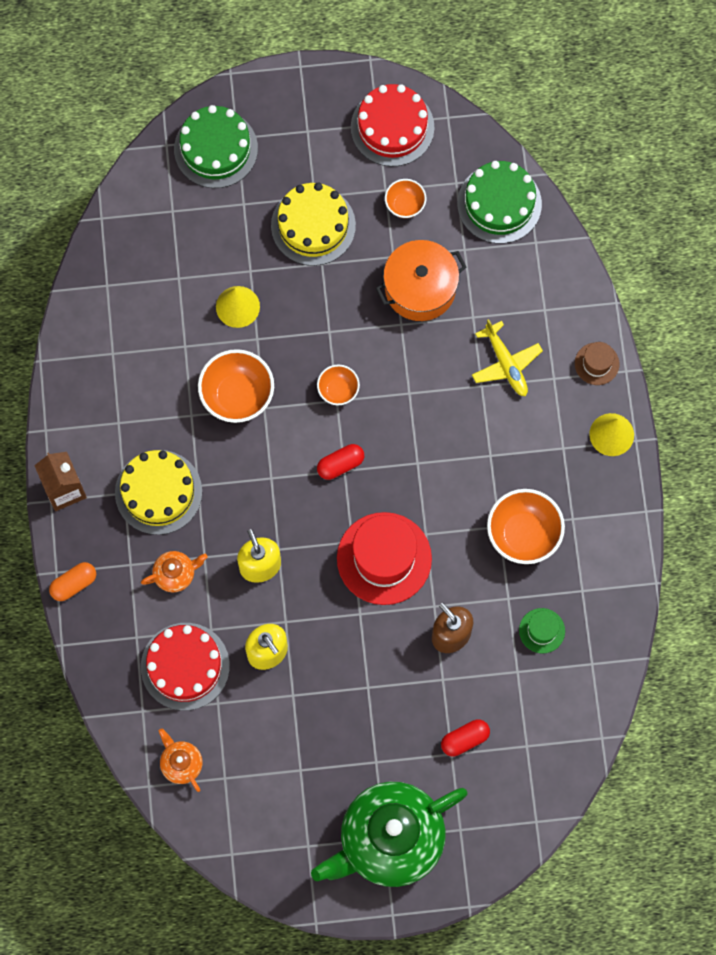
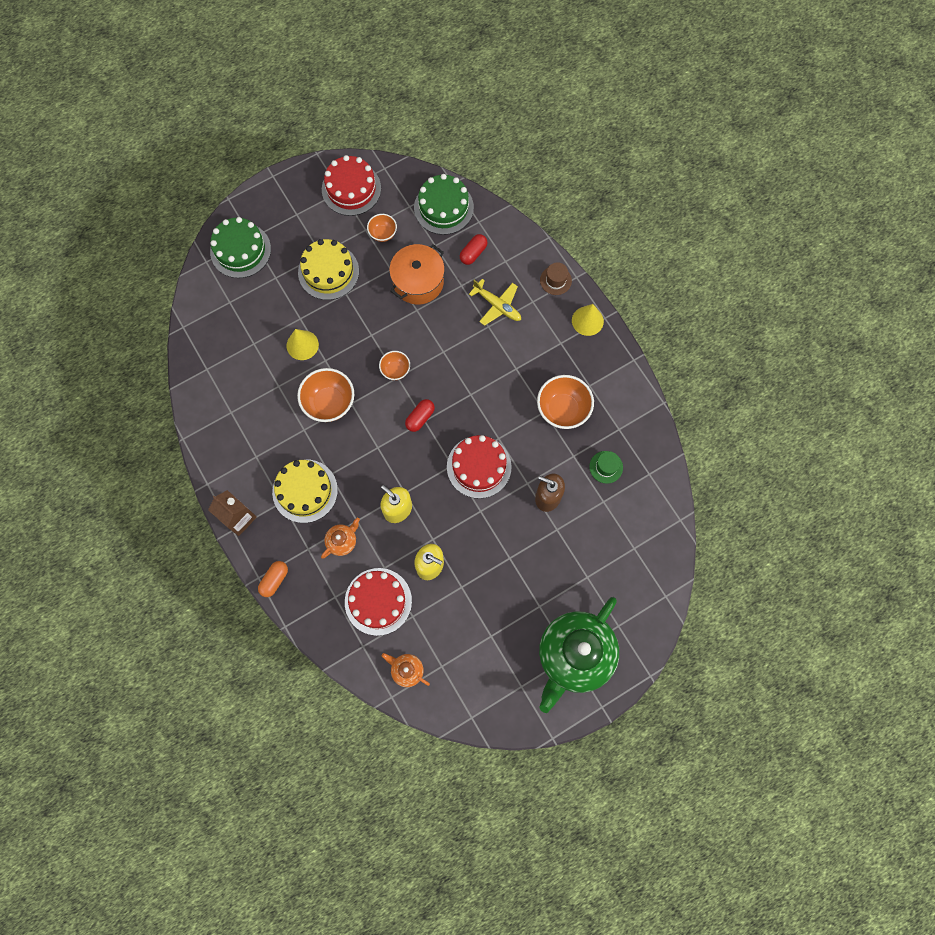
camera: 25 degrees left, 0 degrees up
red hat [337,512,432,605] -> red cake [447,435,511,499]
red capsule [441,720,490,756] -> red capsule moved to [460,234,488,265]

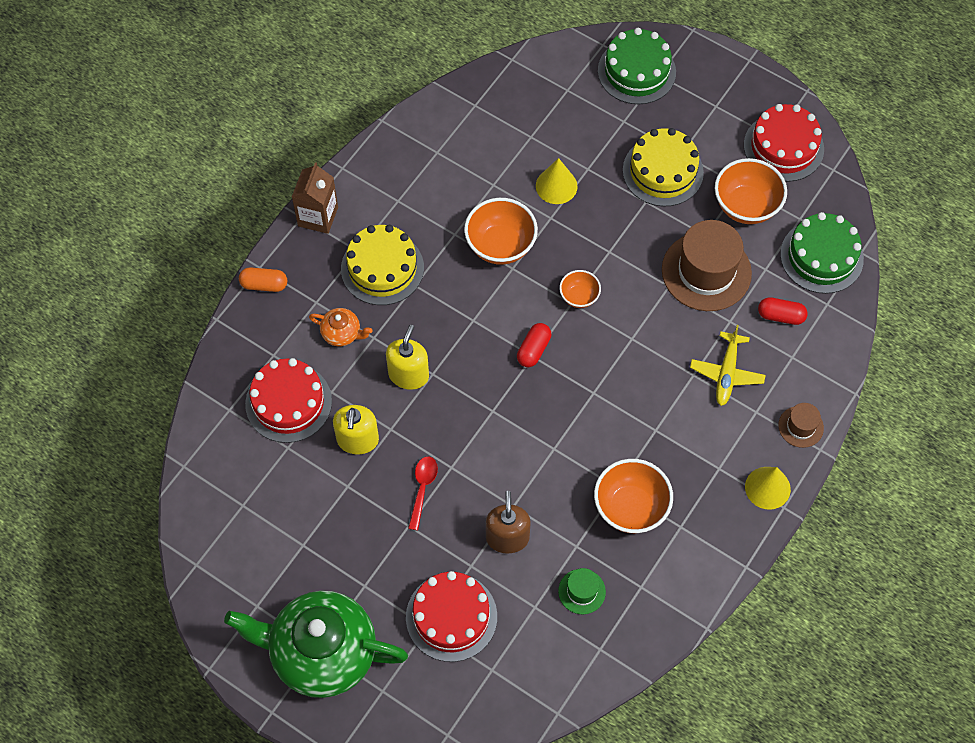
camera: 65 degrees right, 10 degrees down
orange bowl [367,214,397,242] -> orange bowl [715,158,787,224], size x1.78
orange teapot [382,653,430,687] -> none
orange pot [389,244,445,304] -> brown hat [662,220,752,311]
red capsule [405,399,435,432] -> red capsule turned 75 degrees counterclockwise [517,323,551,367]
red cake [447,435,511,499] -> red cake moved to [406,571,497,662]
none -> red spoon [408,457,438,530]

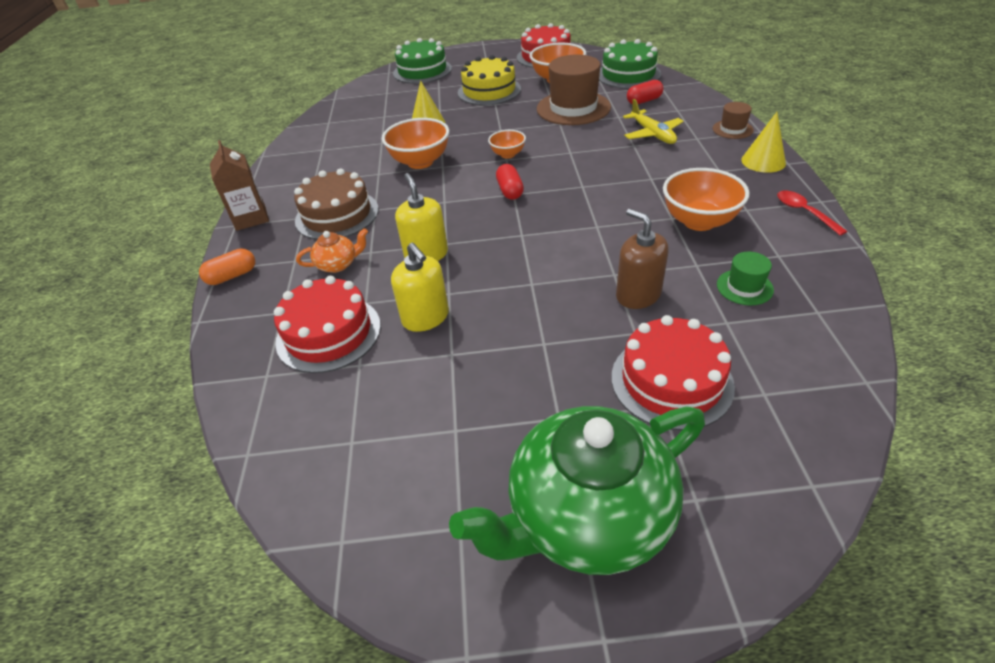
camera: 35 degrees left, 20 degrees down
yellow cake [341,225,424,305] -> brown cake [294,168,379,240]
red spoon [408,457,438,530] -> red spoon moved to [777,190,848,236]

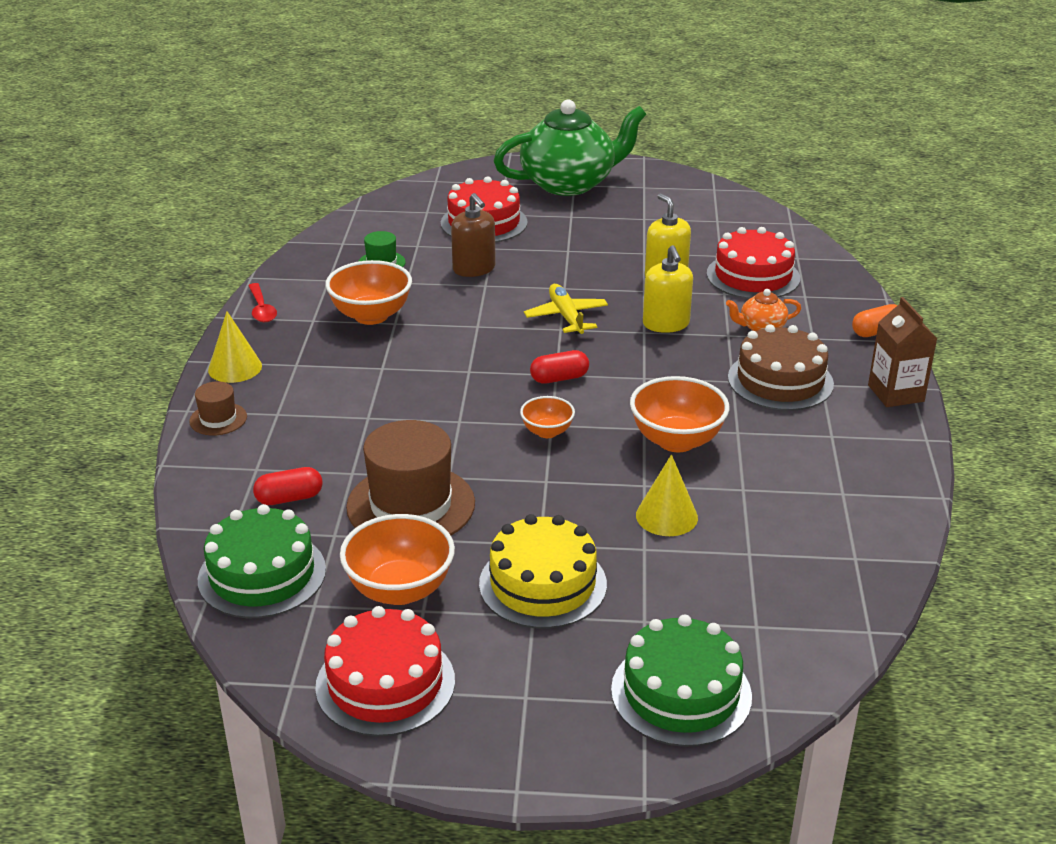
camera: 175 degrees left, 10 degrees down
red capsule [496,164,524,200] -> red capsule turned 75 degrees clockwise [530,350,589,384]
yellow plane [623,99,684,144] -> yellow plane moved to [524,284,608,334]

